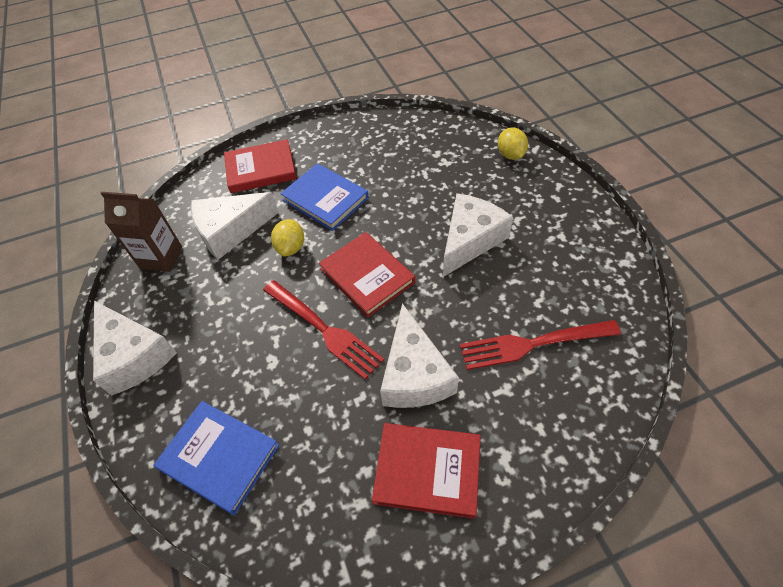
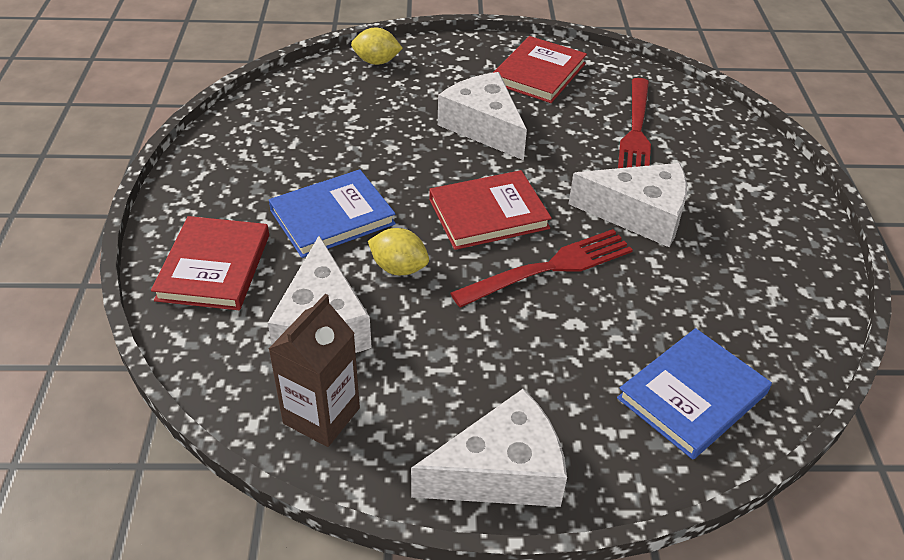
camera: 75 degrees left, 10 degrees down
red book [372,423,481,519] -> red book moved to [493,36,587,103]

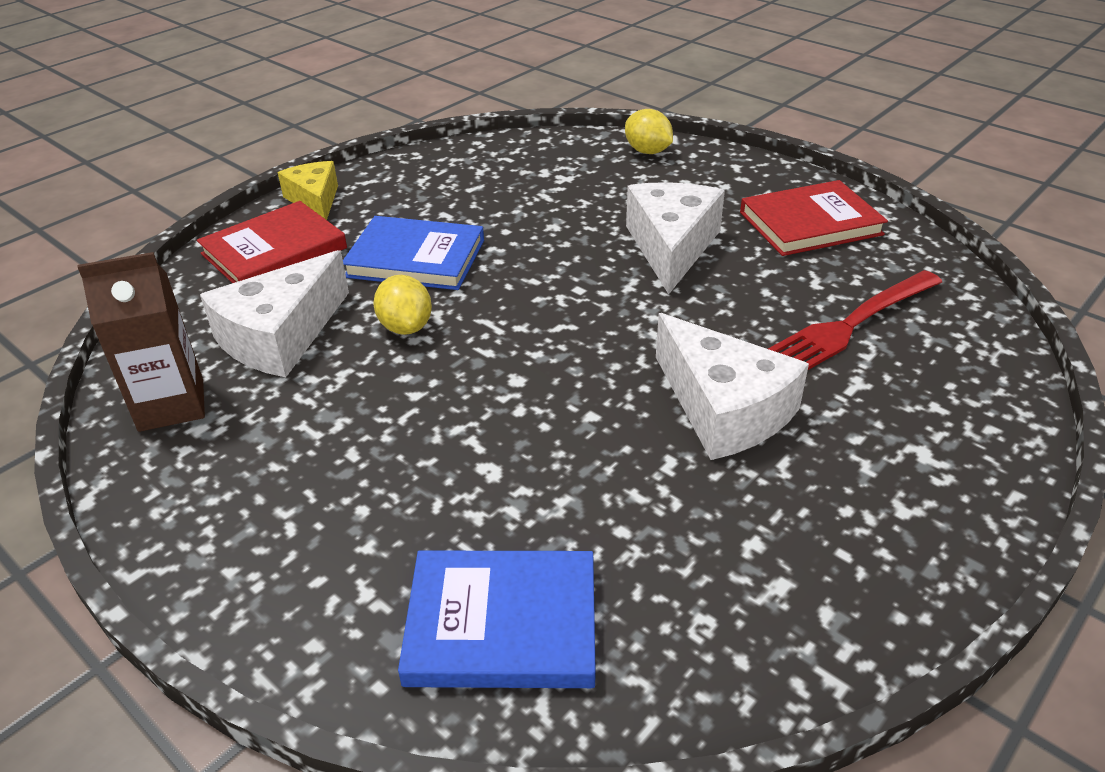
camera: 45 degrees right, 5 degrees down
white cheese [411,389,567,507] -> none
red book [429,170,552,250] -> none
red fork [450,229,633,307] -> none
none -> yellow cheese [278,161,338,220]

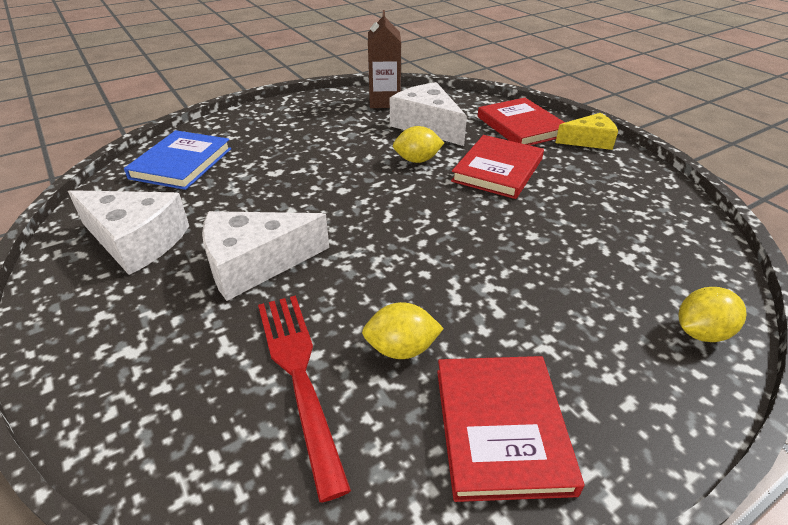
camera: 105 degrees right, 0 degrees up
blue book [343,216,484,290] -> red book [451,135,544,199]
white cheese [626,182,725,294] -> white cheese moved to [68,190,189,275]
none -> yellow lemon [362,302,444,359]

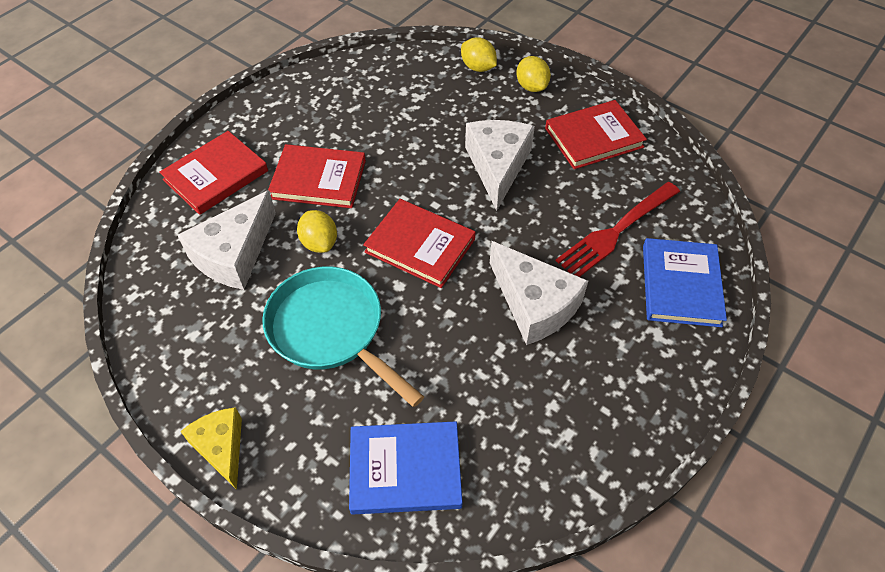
camera: 110 degrees left, 15 degrees up
white cheese [68,190,189,275] -> white cheese moved to [465,120,535,211]
yellow lemon [362,302,444,359] -> yellow lemon moved to [516,56,551,92]
brown carton [368,10,401,108] -> none
yellow cheese [555,113,618,150] -> yellow cheese moved to [180,407,242,490]
none -> turquoise pan [262,267,424,407]
none -> red book [363,199,475,288]
none -> blue book [643,238,727,327]

